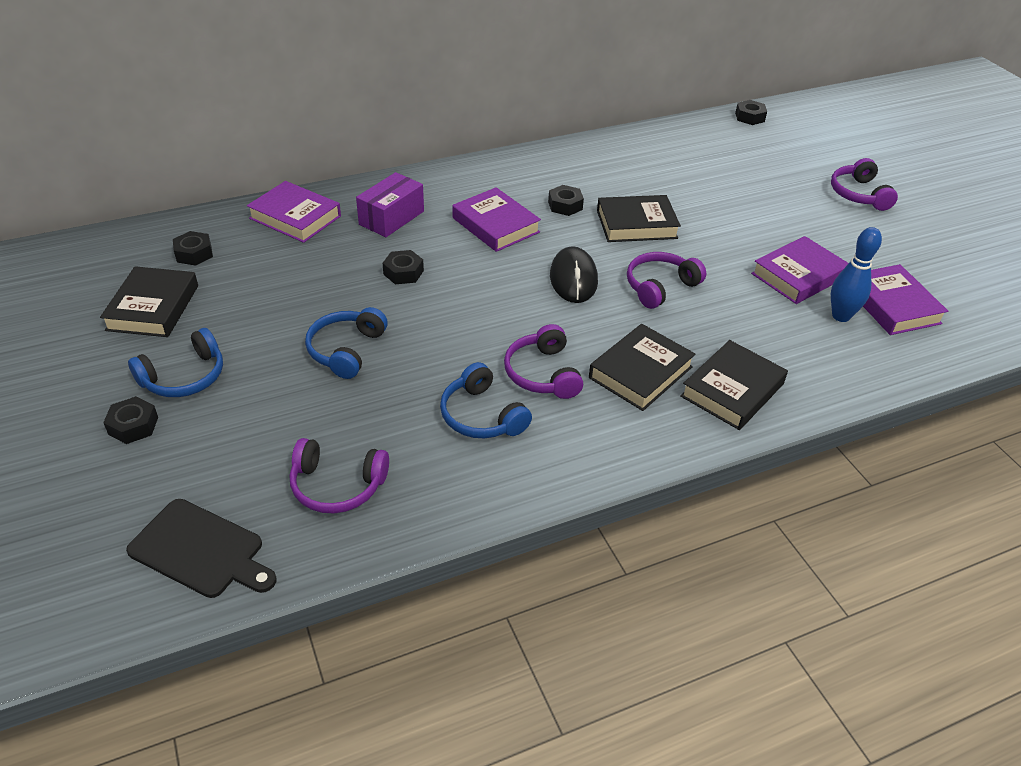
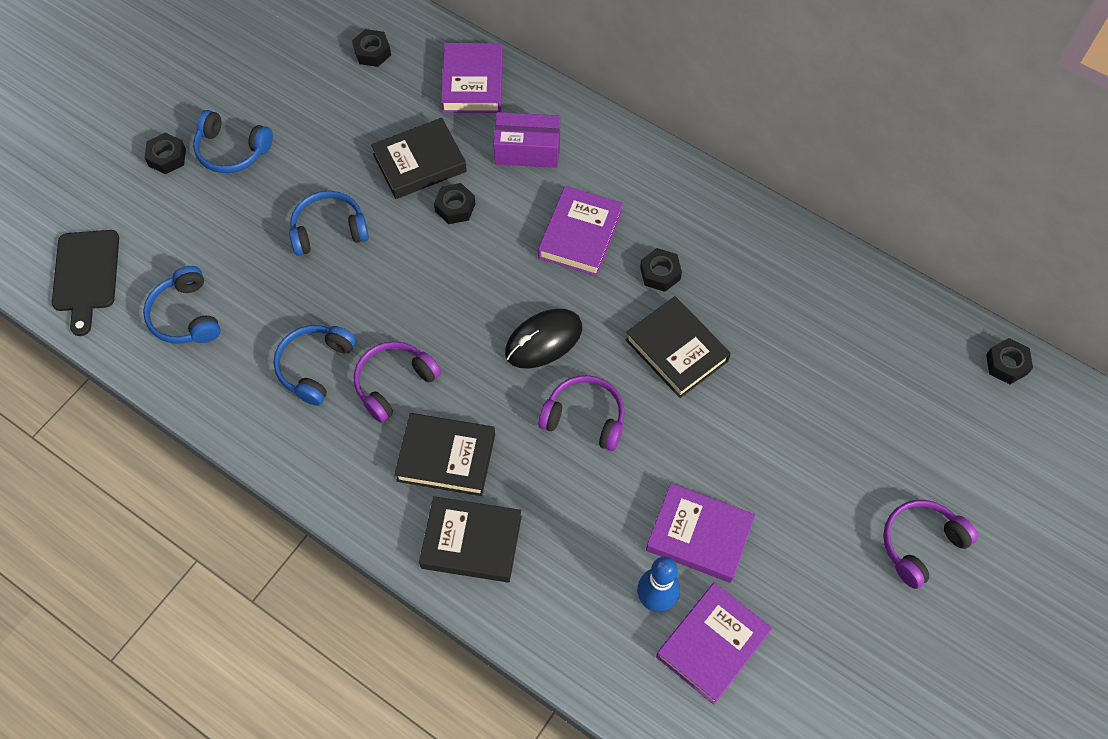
camera: 60 degrees right, 20 degrees up
black book [100,266,198,337] -> black book moved to [371,118,467,199]
purple headphones [290,438,389,513] -> blue headphones [143,266,221,344]

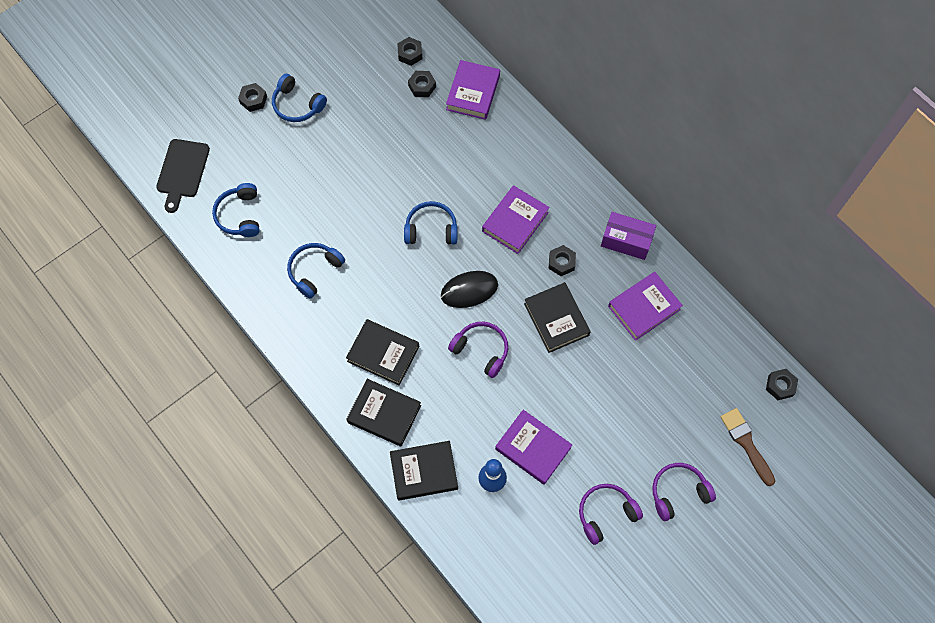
camera: 15 degrees right, 5 degrees up
blue headphones [289,191,369,256] -> blue headphones moved to [404,201,457,244]
purple headphones [354,341,441,423] -> purple headphones moved to [579,484,643,545]
black book [371,118,467,199] -> black book moved to [390,441,458,501]
black nut [434,183,475,224] -> black nut moved to [408,71,436,97]
purple box [493,112,560,168] -> purple box moved to [601,212,656,260]
purple book [656,582,773,705] -> purple book moved to [608,272,683,341]
none -> brown brush [721,408,775,486]

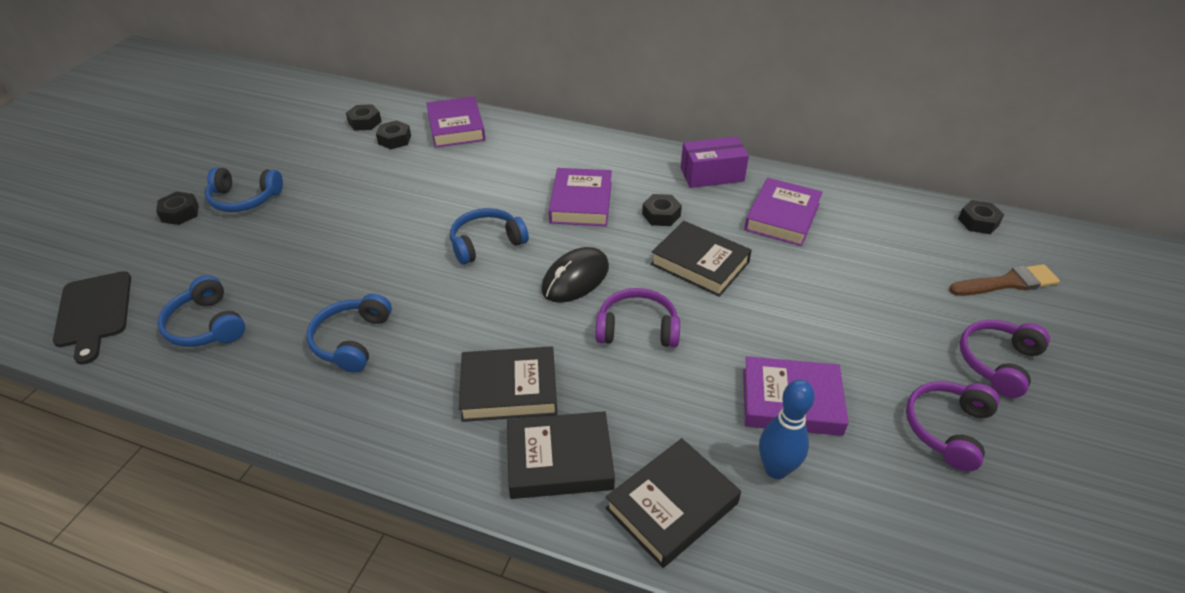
camera: 30 degrees left, 25 degrees down
brown brush [721,408,775,486] -> brown brush turned 135 degrees clockwise [949,264,1060,296]

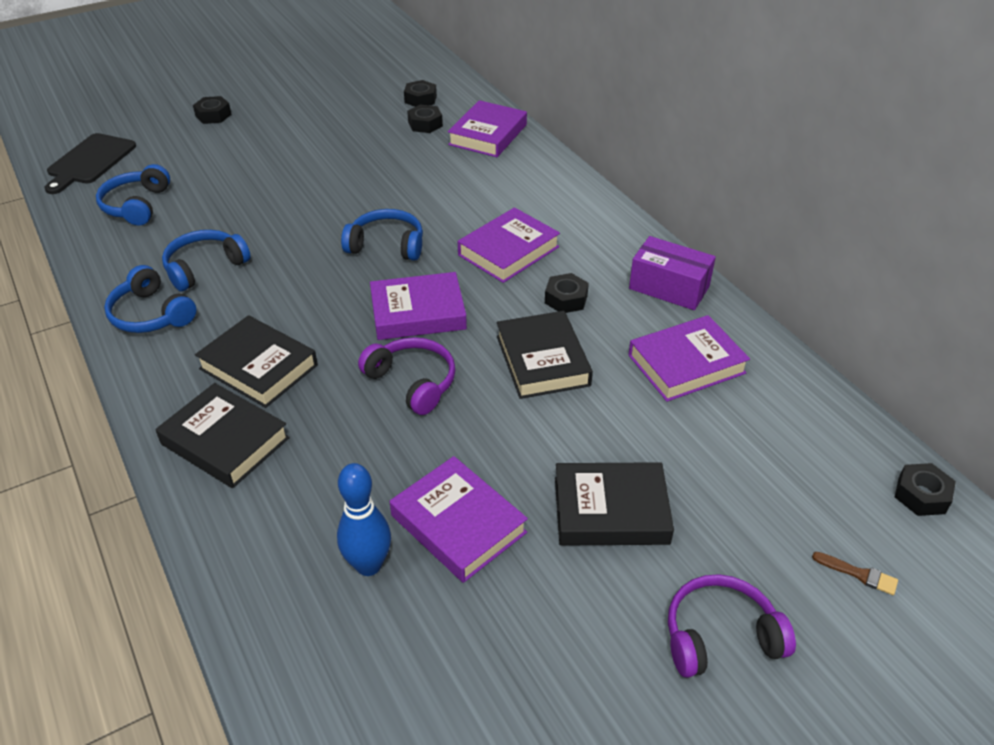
camera: 40 degrees right, 0 degrees up
blue headphones [205,167,283,212] -> blue headphones moved to [104,265,196,333]
black mouse [541,247,609,303] -> purple book [370,272,467,340]
black book [606,438,741,568] -> black book moved to [555,462,674,546]
purple headphones [906,381,999,471] -> none
brown brush [949,264,1060,296] -> brown brush [812,552,898,595], size x0.52

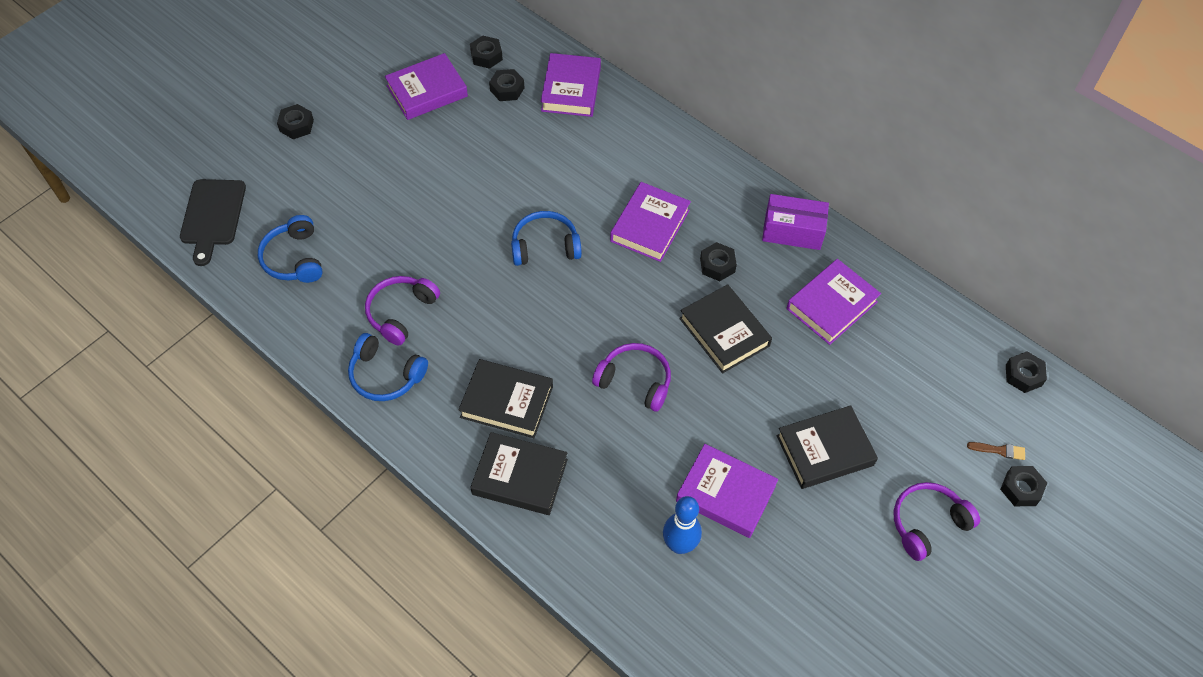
camera: 20 degrees left, 15 degrees up
blue headphones [162,230,251,292] -> purple headphones [365,276,440,346]
purple book [370,272,467,340] -> purple book moved to [385,53,468,120]
none -> black nut [1000,466,1047,506]

